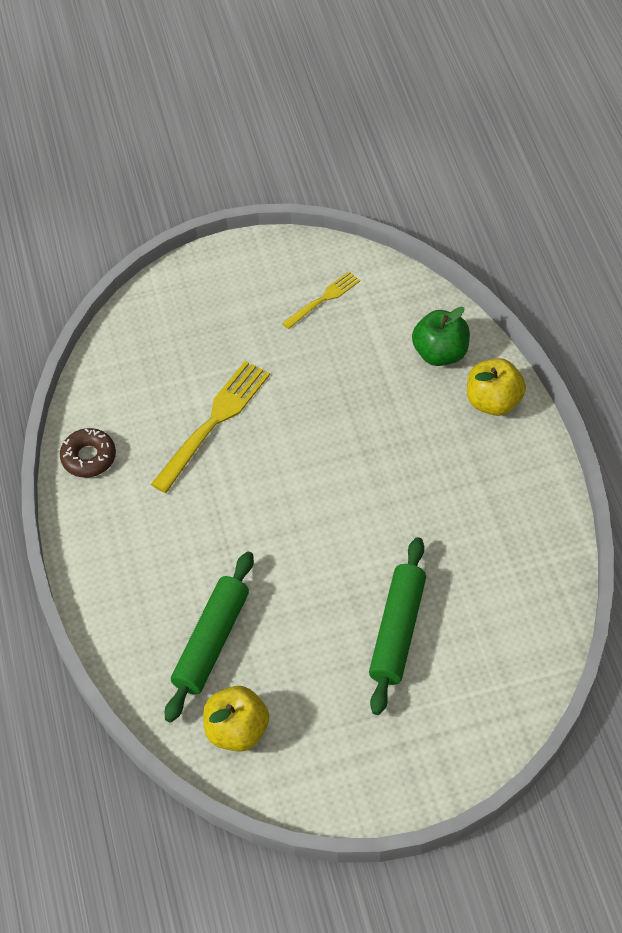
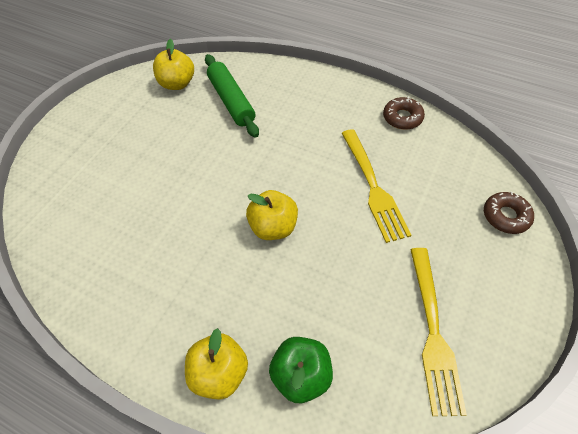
camera: 130 degrees right, 0 degrees up
yellow fork [282,271,360,329] -> yellow fork [410,248,467,416], size x1.77
green rolling pin [369,537,426,715] -> none
none -> yellow apple [246,190,298,240]
none -> brown donut [484,192,534,234]

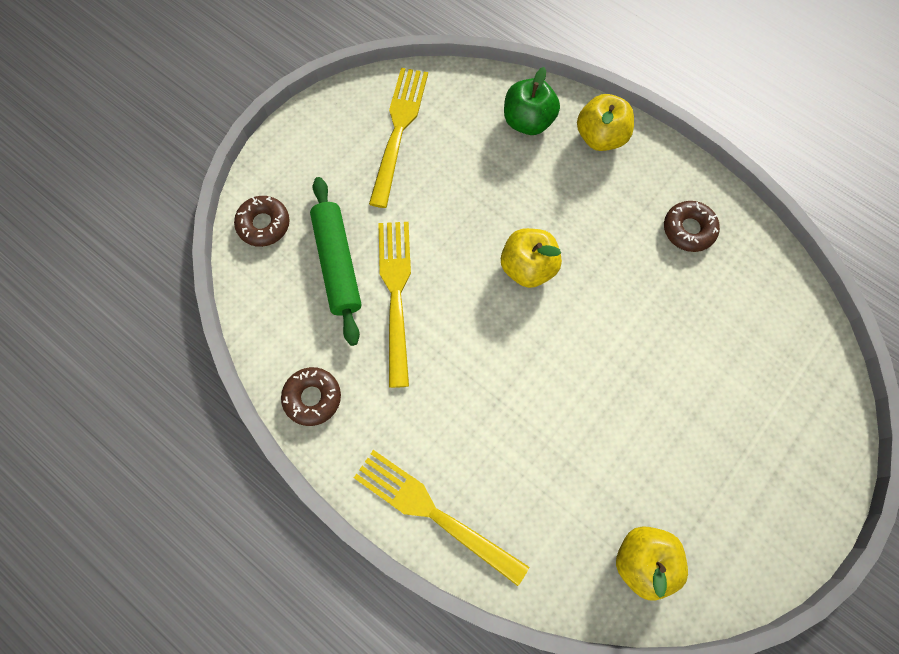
camera: 170 degrees left, 15 degrees up
green rolling pin [205,54,259,138] -> green rolling pin moved to [310,177,361,346]
none -> yellow fork [354,450,529,586]
none -> brown donut [664,201,720,252]

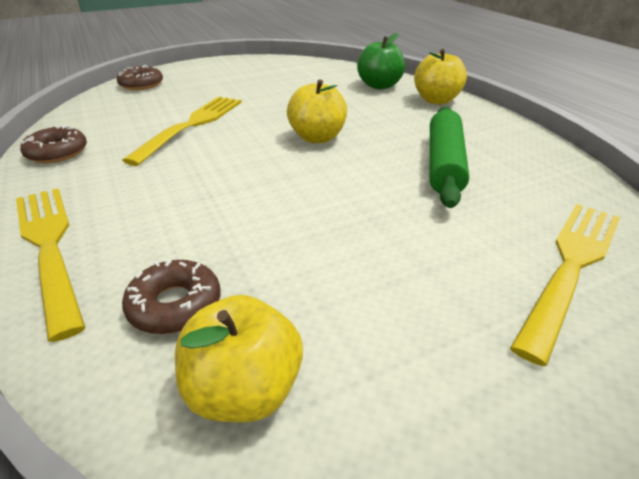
camera: 25 degrees right, 35 degrees down
green rolling pin [310,177,361,346] -> green rolling pin moved to [430,106,469,208]
yellow fork [369,68,428,208] -> yellow fork moved to [510,204,620,366]
brown donut [664,201,720,252] -> brown donut moved to [122,259,221,334]

